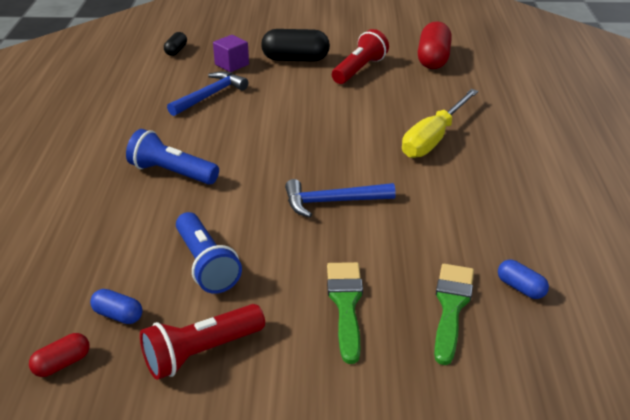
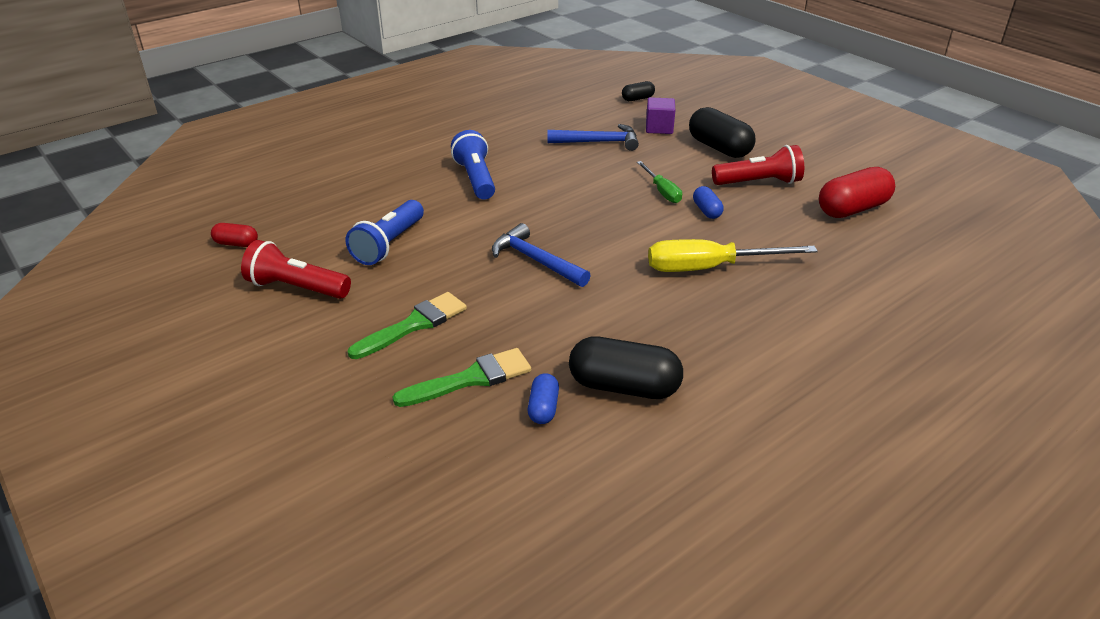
camera: 50 degrees right, 0 degrees up
blue capsule [90,289,143,324] -> blue capsule moved to [693,186,724,219]
none -> black capsule [569,337,683,399]
none -> green screwdriver [637,161,682,203]

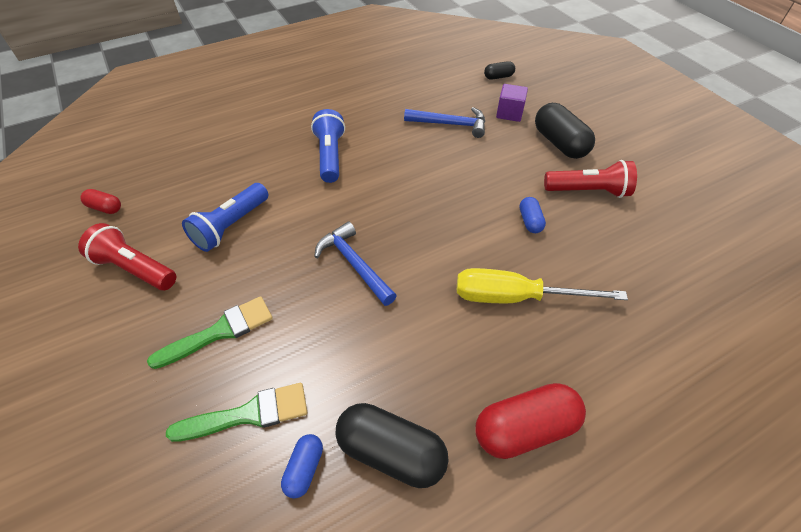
camera: 10 degrees right, 15 degrees up
green screwdriver [637,161,682,203] -> none
red capsule [819,167,895,218] -> red capsule moved to [475,383,586,459]

